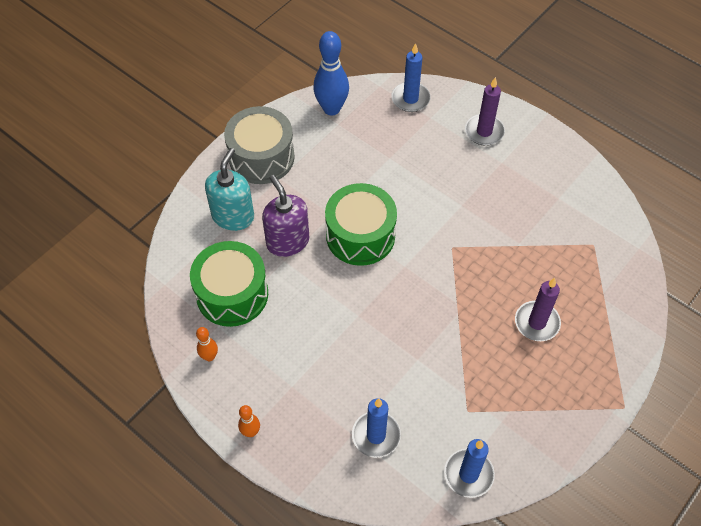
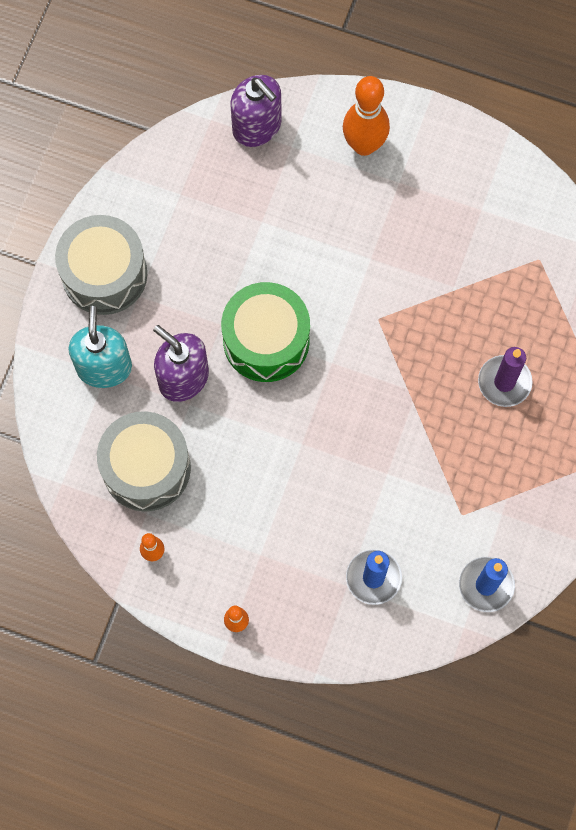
camera: 20 degrees left, 15 degrees up
green drum [190,241,268,327] -> grey drum [97,411,191,512]
blue bowling pin [313,31,349,115] -> none
blue candle [391,43,431,112] -> purple soap dispenser [230,75,282,147]
purple candle [465,77,505,146] -> orange bowling pin [343,76,390,156]

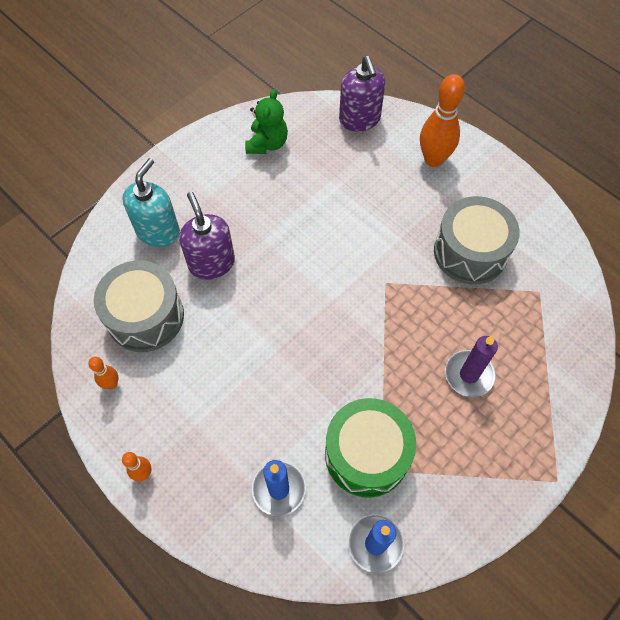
camera: 25 degrees right, 10 degrees down
grey drum [55,215,147,315] -> grey drum moved to [434,196,520,285]
green drum [221,282,310,382] -> green drum moved to [325,398,416,498]
none -> green teddy bear [245,89,288,154]

